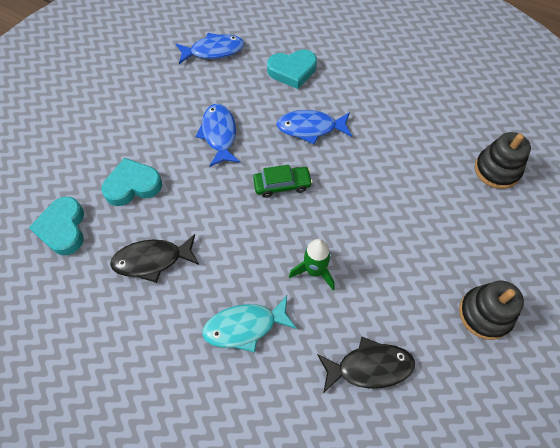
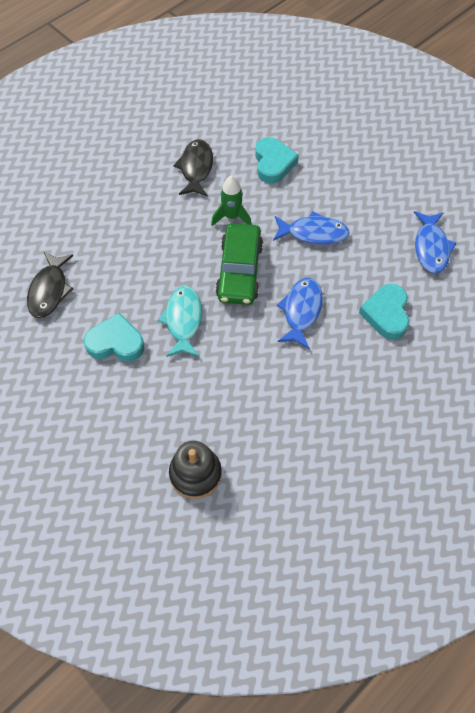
camera: 105 degrees right, 0 degrees up
turquoise heart [29,197,84,255] -> turquoise heart moved to [84,313,144,362]
turquoise fish [202,295,297,353] -> turquoise fish moved to [158,286,202,357]
green car [253,165,313,198] -> green car [216,223,263,305], size x1.65
green rocket [289,239,335,290] -> green rocket moved to [211,176,252,226]
black stacking toy [459,281,524,340] -> none

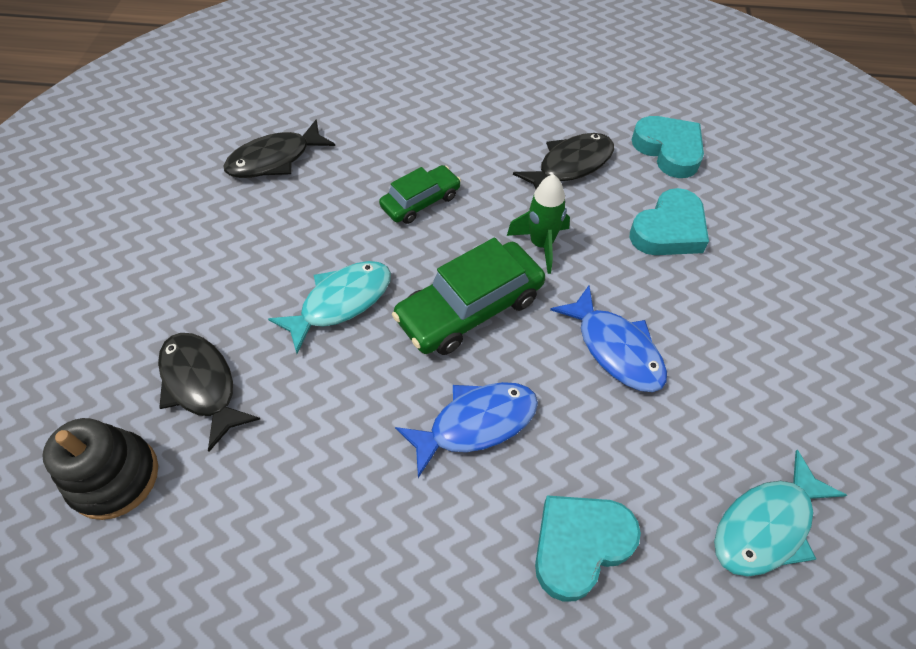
camera: 50 degrees right, 5 degrees down
turquoise heart [84,313,144,362] -> turquoise heart moved to [632,116,704,178]
blue fish [414,211,456,273] -> turquoise fish [714,450,847,577]
none -> black fish [158,333,260,452]
none -> green car [379,165,461,224]

